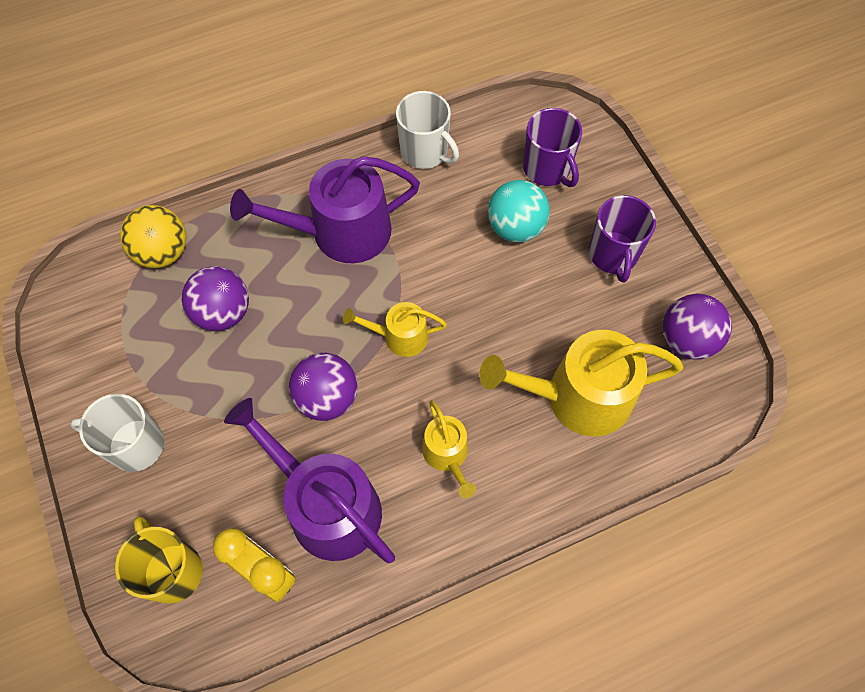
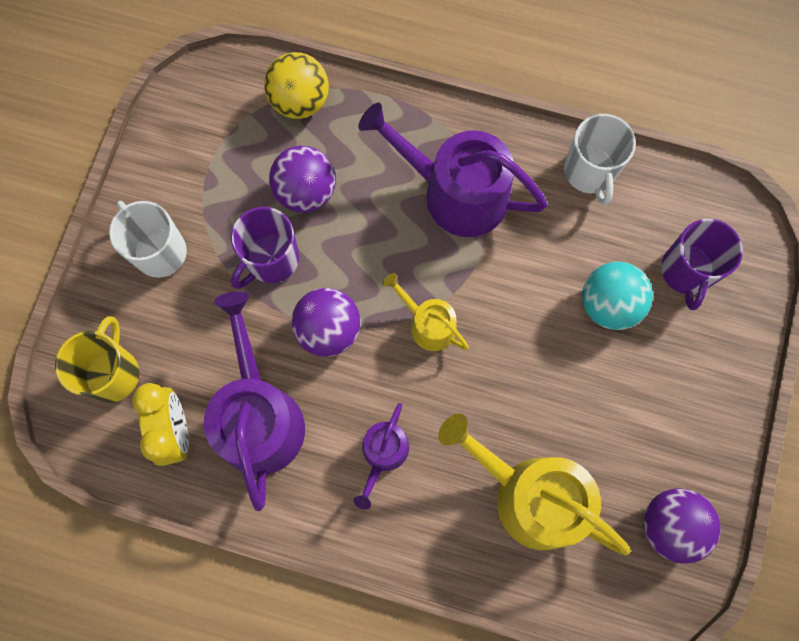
camera: 40 degrees right, 10 degrees up
yellow watering can [422,400,476,498] -> purple watering can [353,403,409,509]
purple mug [589,195,656,283] -> purple mug moved to [231,207,299,289]

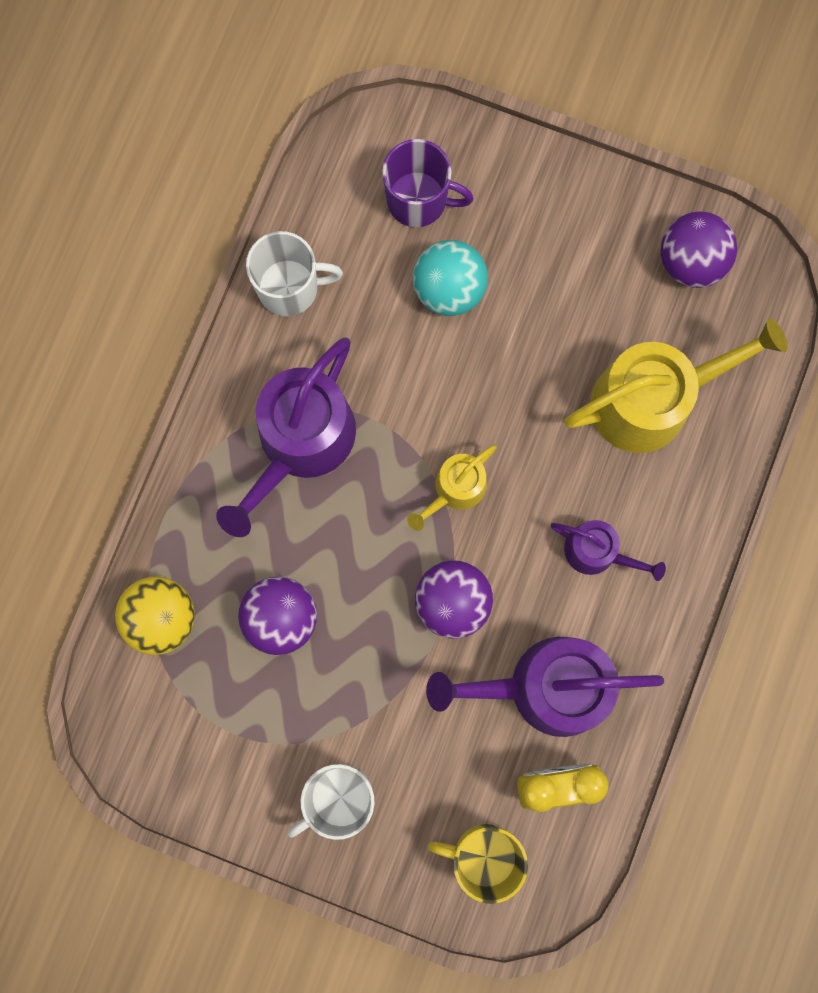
camera: 85 degrees left, 5 degrees up
purple mug [231,207,299,289] -> none
yellow watering can [438,413,631,555] -> yellow watering can turned 150 degrees counterclockwise [564,318,788,453]

